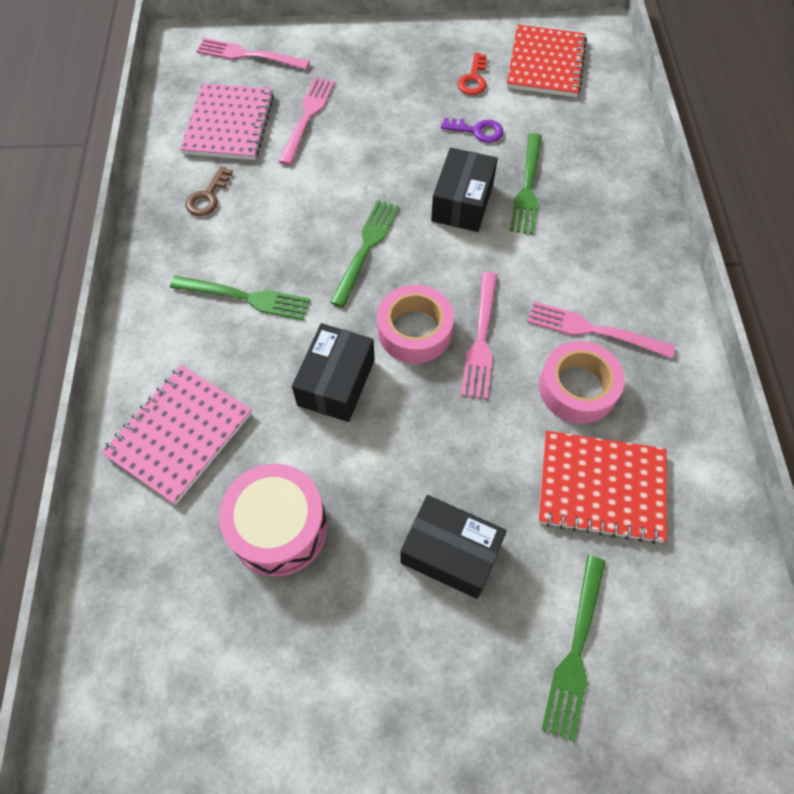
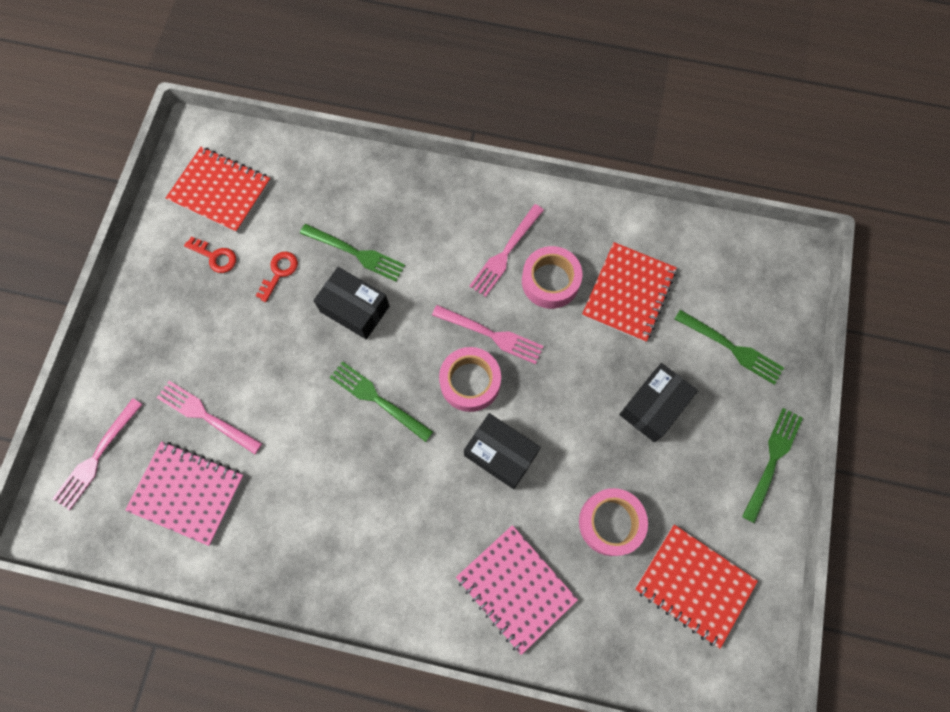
camera: 75 degrees left, 10 degrees up
green fork [170,276,310,320] -> green fork moved to [742,408,803,523]
brown key [185,166,233,216] -> none
pink drum [219,464,327,576] -> pink tape [579,488,648,556]
purple key [441,118,504,143] -> red key [256,252,298,302]
none -> red notebook [635,525,758,649]

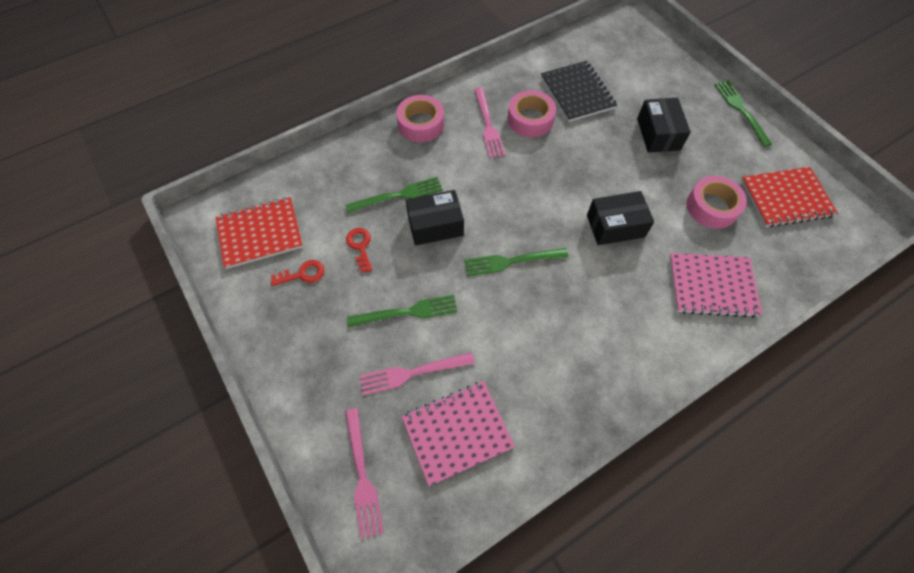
camera: 45 degrees left, 10 degrees down
pink fork [432,305,543,364] -> none
pink tape [439,347,501,412] -> pink tape moved to [396,95,444,142]
red notebook [582,242,677,342] -> black notebook [541,61,617,122]
green fork [675,310,784,385] -> green fork moved to [347,295,458,327]

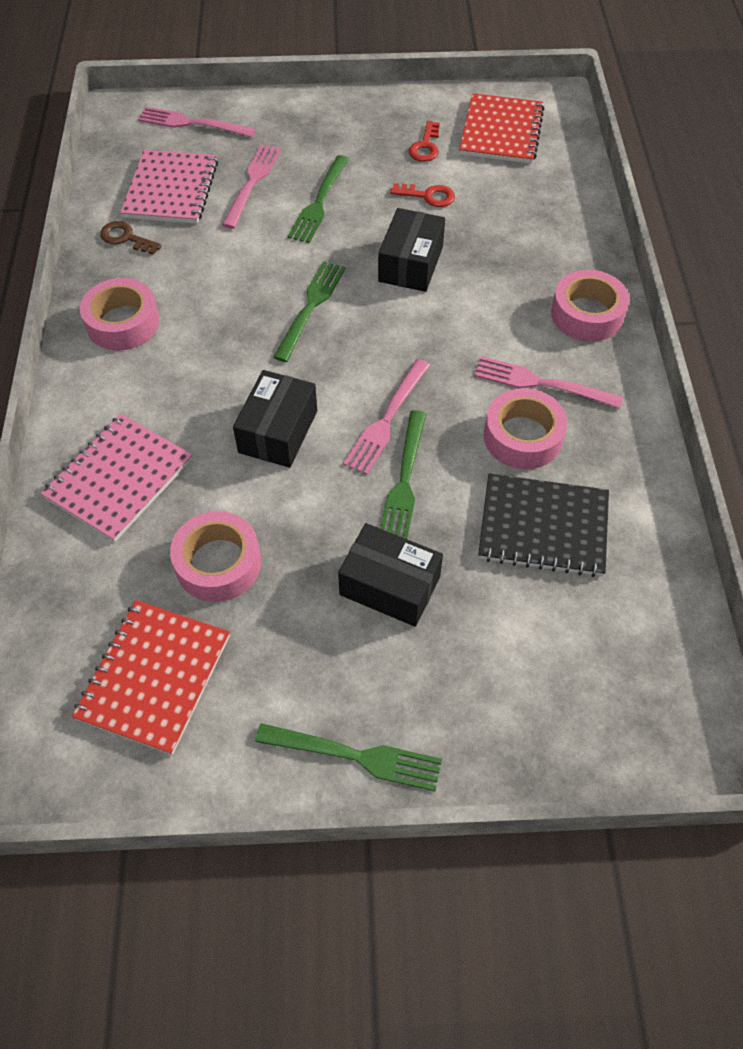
camera: 120 degrees right, 5 degrees down
green fork [345,177,443,213] -> green fork moved to [380,410,426,539]
none -> pink tape [80,278,160,350]
none -> brown key [100,221,162,255]
none -> pink fork [343,359,430,475]

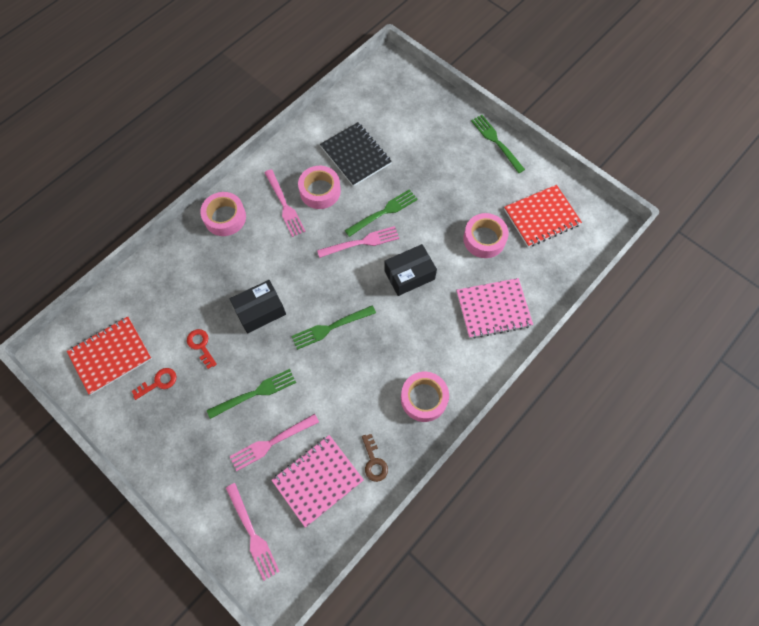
camera: 135 degrees left, 10 degrees up
black box [338,523,443,627] -> none

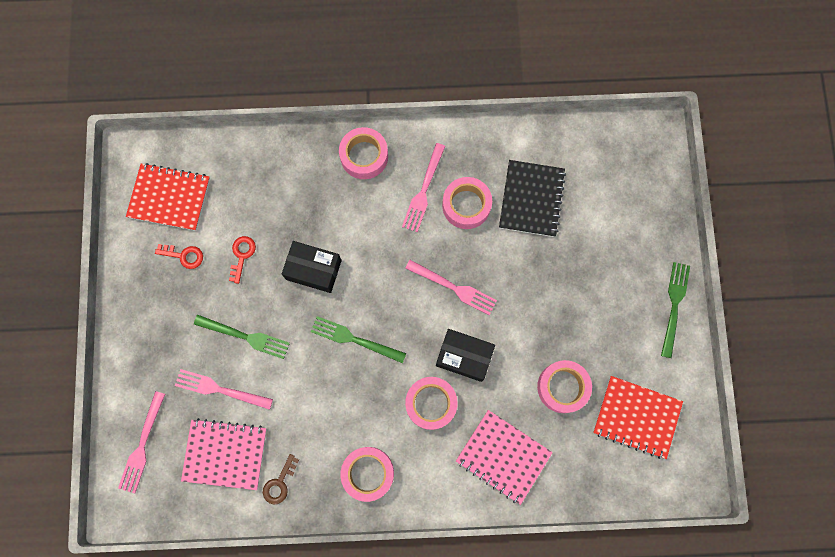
camera: 45 degrees right, 10 degrees up
green fork [345,189,418,237] -> none
none -> pink tape [405,377,458,430]

